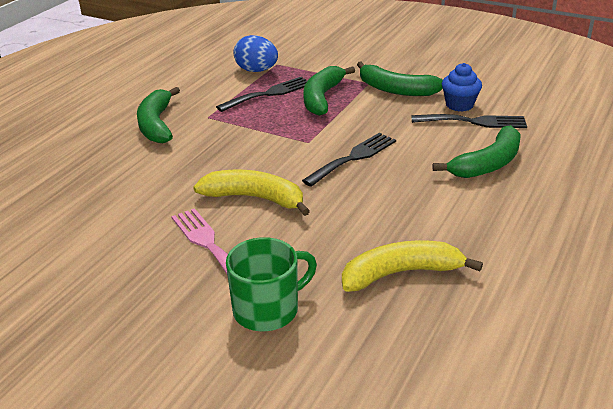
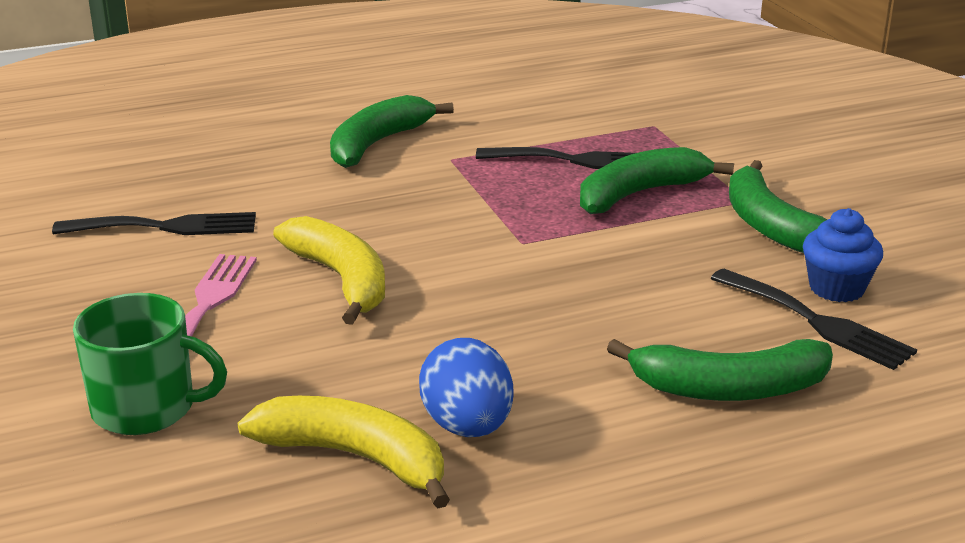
camera: 40 degrees right, 5 degrees down
blue egg [233,35,278,72] -> blue egg moved to [419,338,514,437]
black fork [302,133,396,187] -> black fork moved to [52,212,256,235]

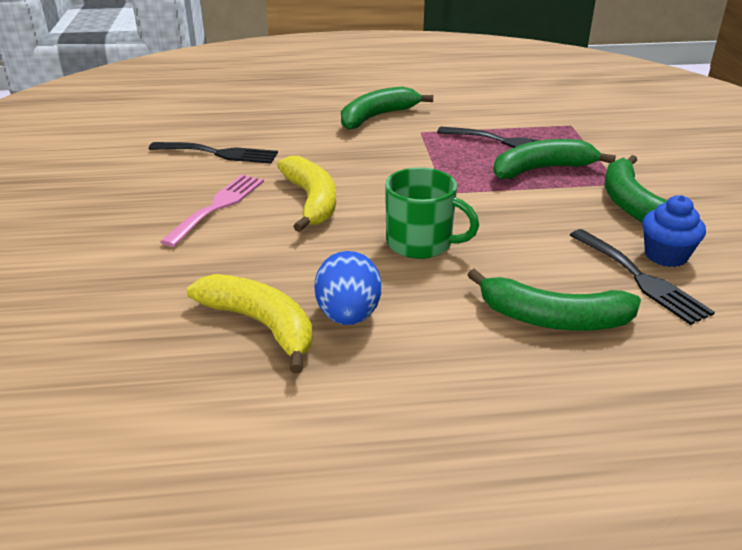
camera: 15 degrees right, 5 degrees up
green mug [73,293,227,435] -> green mug moved to [385,167,479,259]

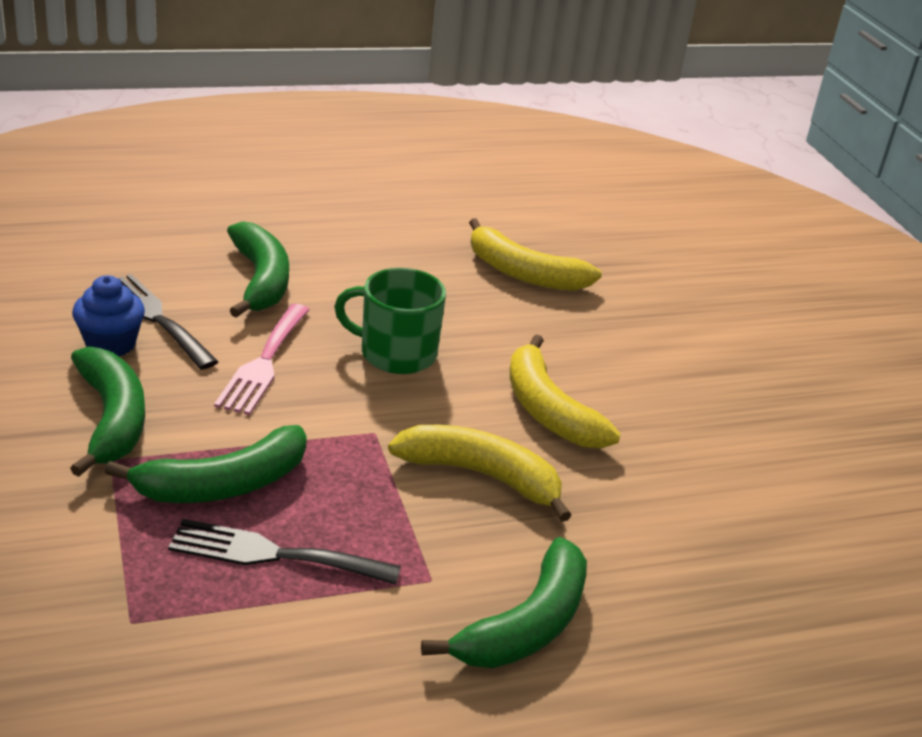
camera: 165 degrees right, 0 degrees up
black fork [149,142,278,164] -> none
pink fork [160,175,264,247] -> pink fork moved to [214,304,310,415]
blue egg [314,251,382,325] -> none
green banana [468,269,641,331] -> green banana turned 75 degrees clockwise [227,221,289,318]
none -> yellow banana [388,425,572,522]

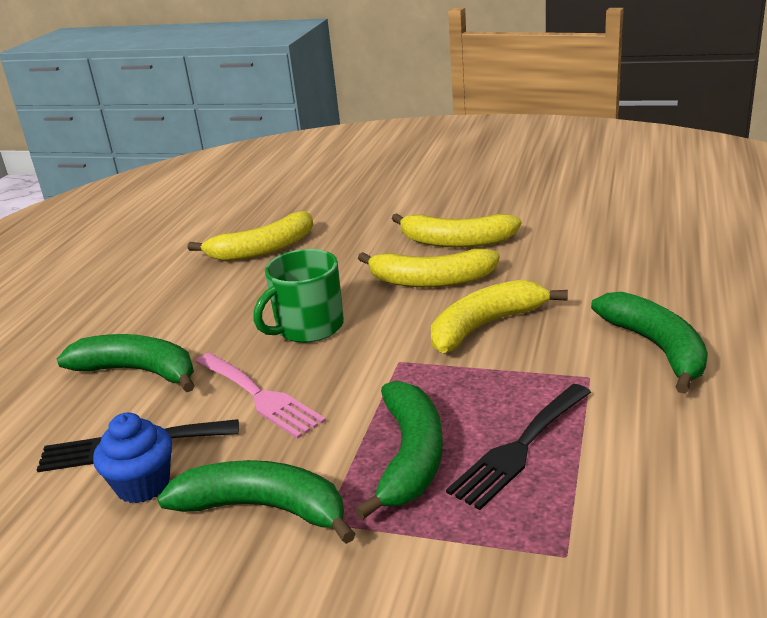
camera: 50 degrees left, 5 degrees down
none -> yellow banana [391,213,522,248]

